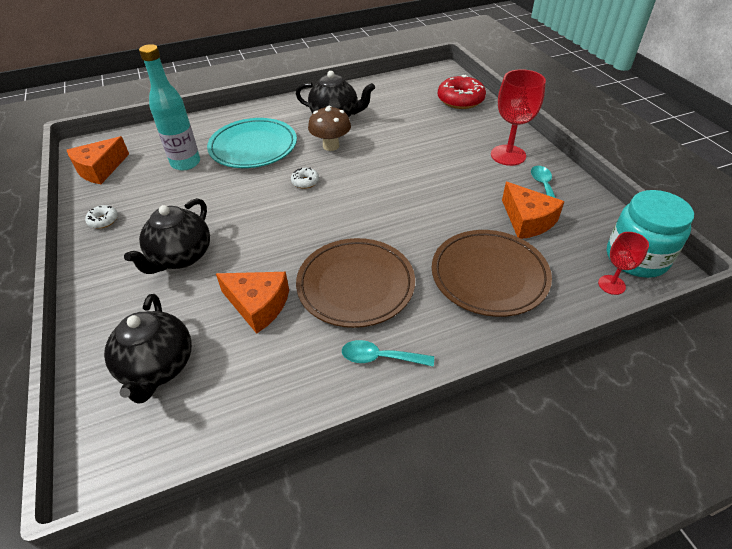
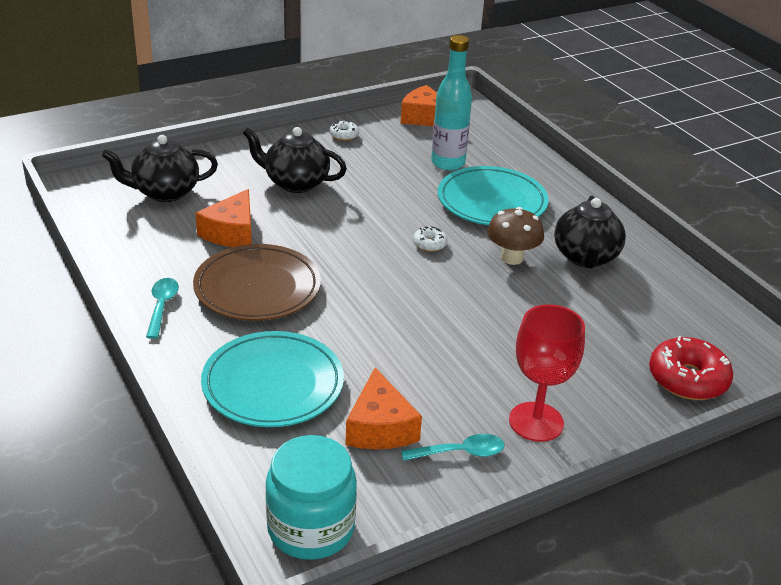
camera: 80 degrees right, 10 degrees down
brown plate [432,230,552,317] -> turquoise plate [201,331,344,427]
orange cheese [502,182,565,239] -> orange cheese turned 60 degrees counterclockwise [345,368,422,449]
red goblet [598,232,649,295] -> none

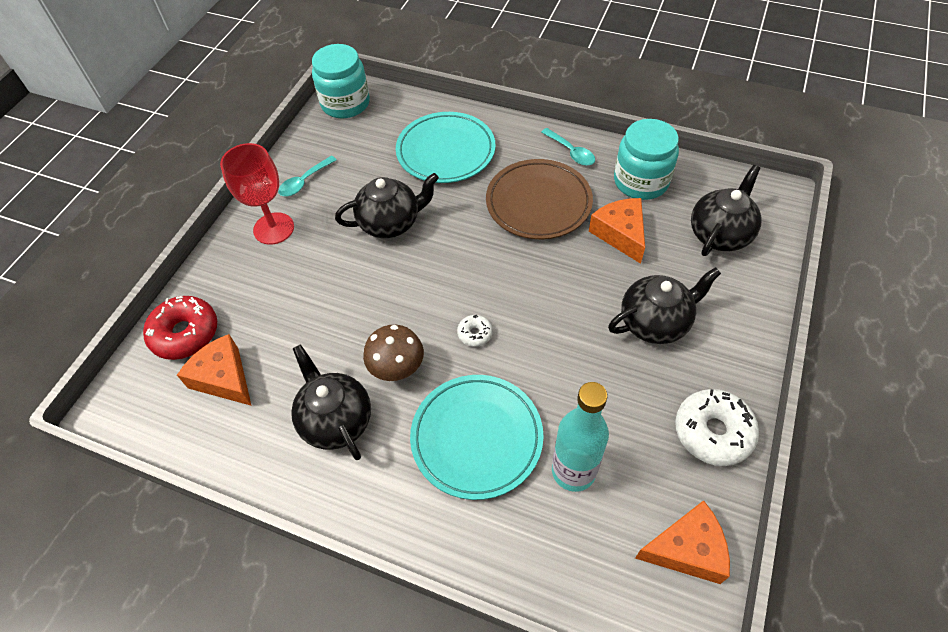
camera: 145 degrees right, 20 degrees up
white donut [329,120,359,141] -> white donut [675,389,759,466], size x2.02
orange cheese [345,368,422,449] -> orange cheese moved to [177,334,252,406]
none -> black teapot [335,173,439,238]
none -> turquoise jar [614,119,679,200]

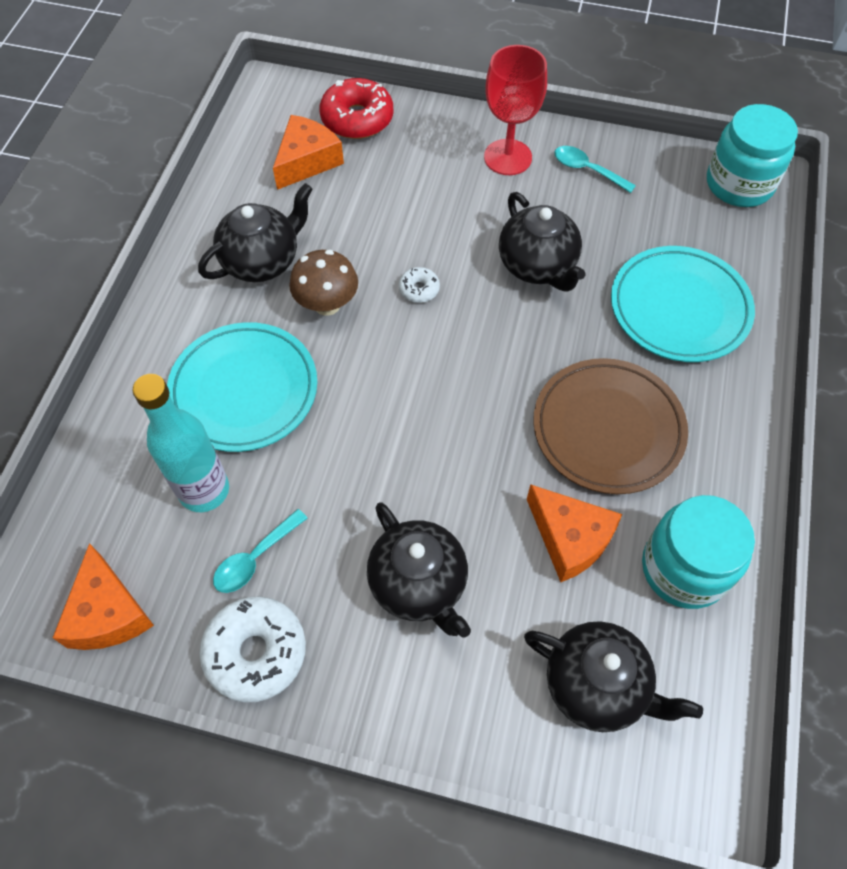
camera: 80 degrees right, 5 degrees up
white donut [457,315,493,347] -> white donut moved to [399,267,440,303]
turquoise spoon [541,128,595,166] -> turquoise spoon moved to [213,509,308,593]
orange cheese [589,198,645,264] -> orange cheese turned 75 degrees clockwise [527,484,622,582]

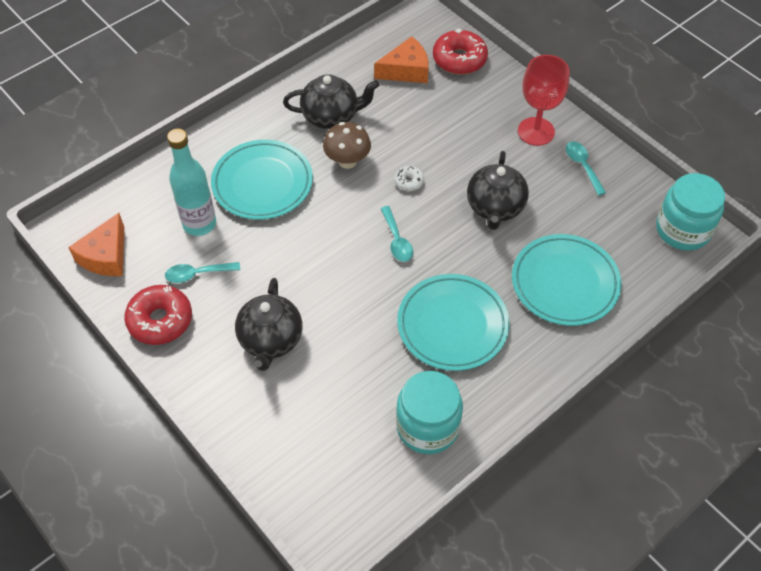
camera: 35 degrees right, 5 degrees down
white donut [200,597,306,702] -> red donut [124,285,192,345]
black teapot [524,621,703,732] -> none
orange cheese [527,484,622,582] -> none
brown plate [533,358,688,494] -> turquoise plate [397,274,509,371]
none -> turquoise spoon [381,206,413,262]

